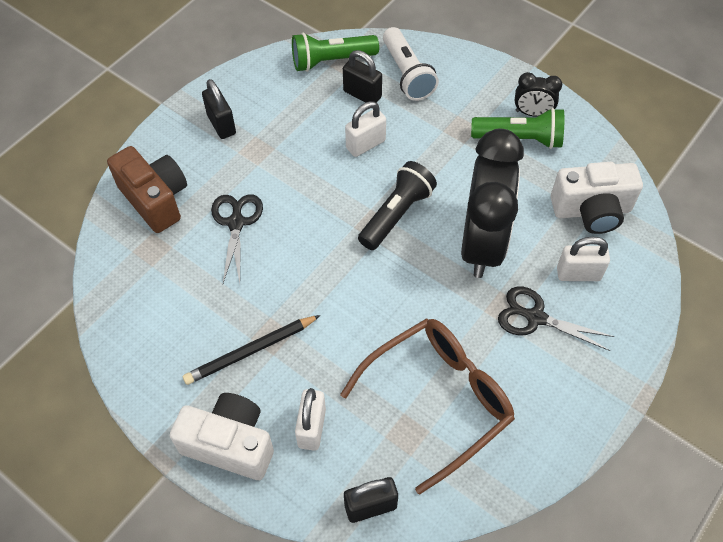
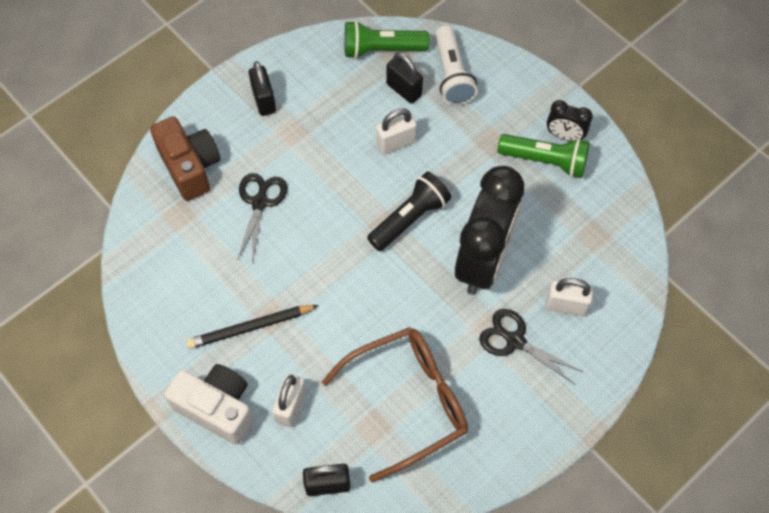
camera: 10 degrees right, 5 degrees up
white camera [551,162,643,234] -> none

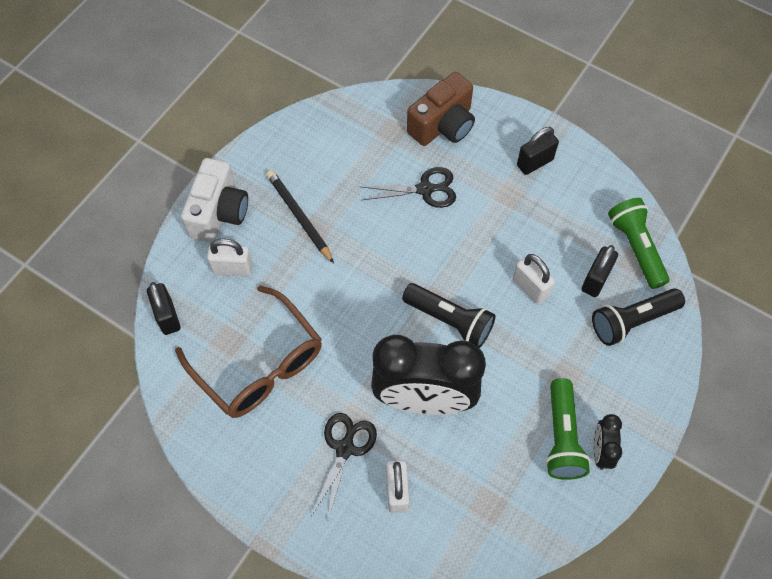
camera: 75 degrees right, 0 degrees up
white flashlight [435,25,478,106] -> black flashlight [592,288,685,346]

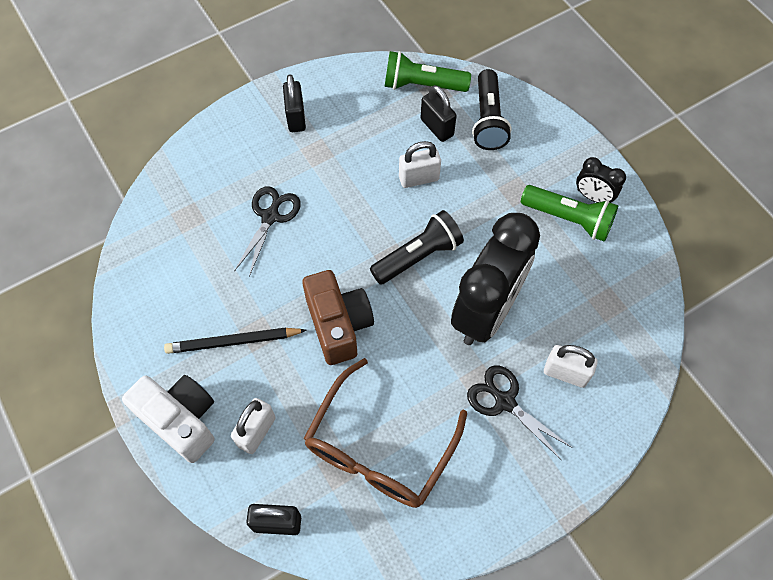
camera: 65 degrees left, 0 degrees up
brown glasses [175,285,322,418] -> brown glasses turned 135 degrees clockwise [303,358,467,508]
brown camera [407,72,475,146] -> brown camera moved to [302,270,374,365]

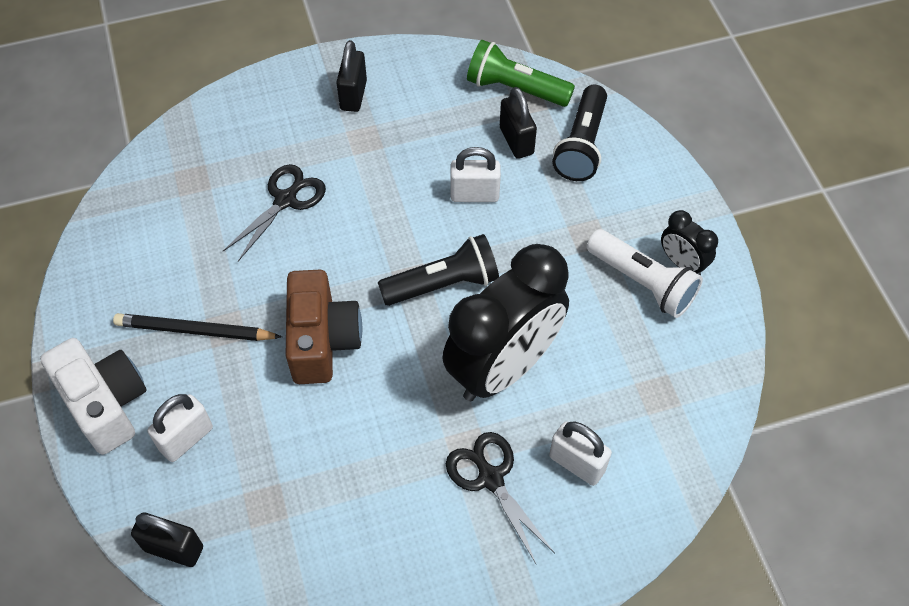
camera: 15 degrees right, 5 degrees down
brown glasses [303,358,467,508] -> none
green flashlight [521,185,618,242] -> white flashlight [587,229,703,318]

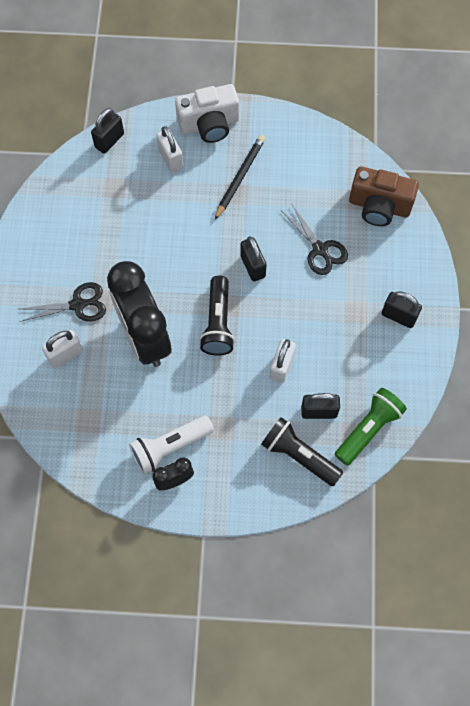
camera: 110 degrees right, 10 degrees up
brown camera [285,270,362,384] -> brown camera moved to [349,166,419,226]
none -> black padlock [240,236,267,281]

